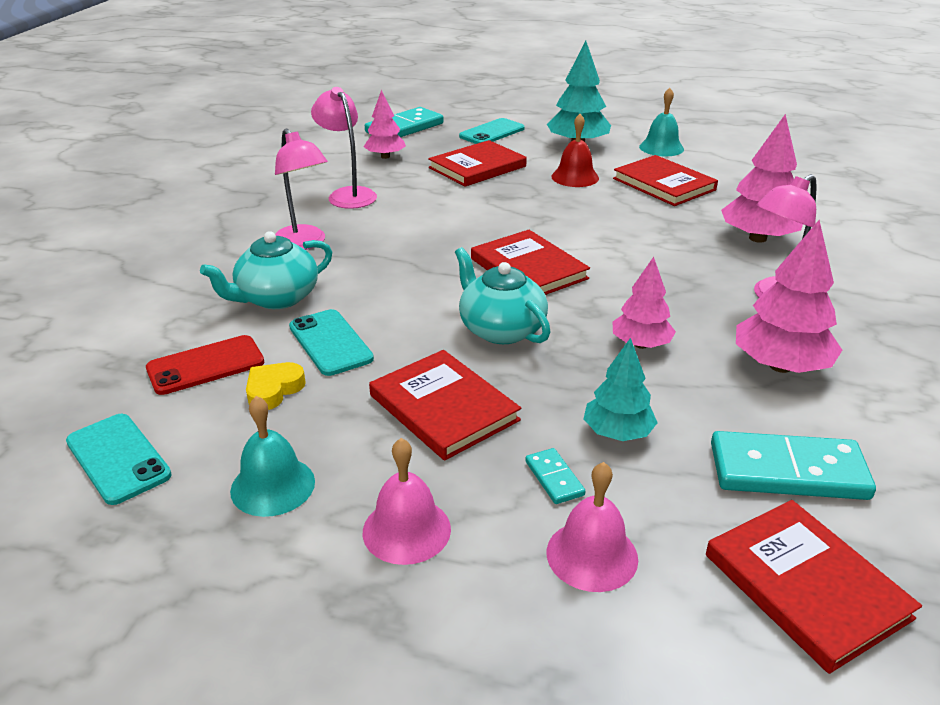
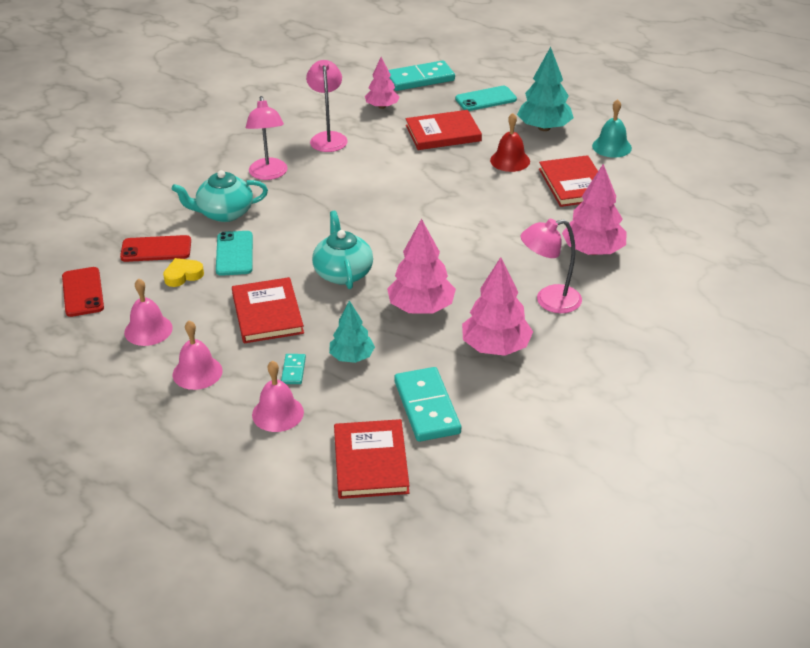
camera: 25 degrees right, 5 degrees up
turquoise phone [66,414,172,505] -> red phone [62,267,104,317]
turquoise bell [230,396,315,517] -> pink bell [124,279,173,346]
red book [471,230,590,295] -> none
pink tree [612,257,676,349] -> pink tree [387,219,456,314], size x1.56
turquoise domino [711,431,876,500] -> turquoise domino turned 45 degrees clockwise [394,367,461,442]

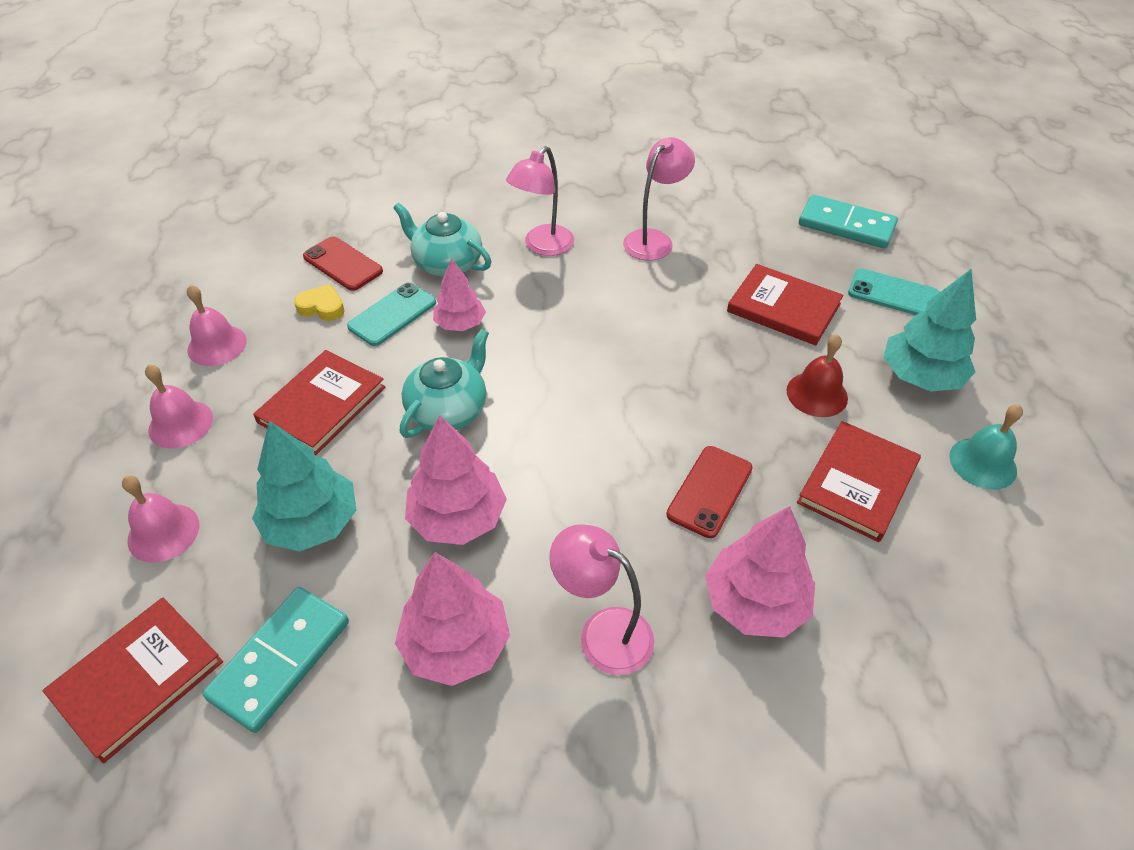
camera: 45 degrees right, 10 degrees up
red phone [62,267,104,317] -> red phone moved to [666,446,753,538]
turquoise domino [281,354,306,384] -> none
turquoise tree [329,300,375,363] -> turquoise tree [252,421,356,552], size x1.56
pink tree [365,57,400,109] -> pink tree moved to [433,258,486,331]

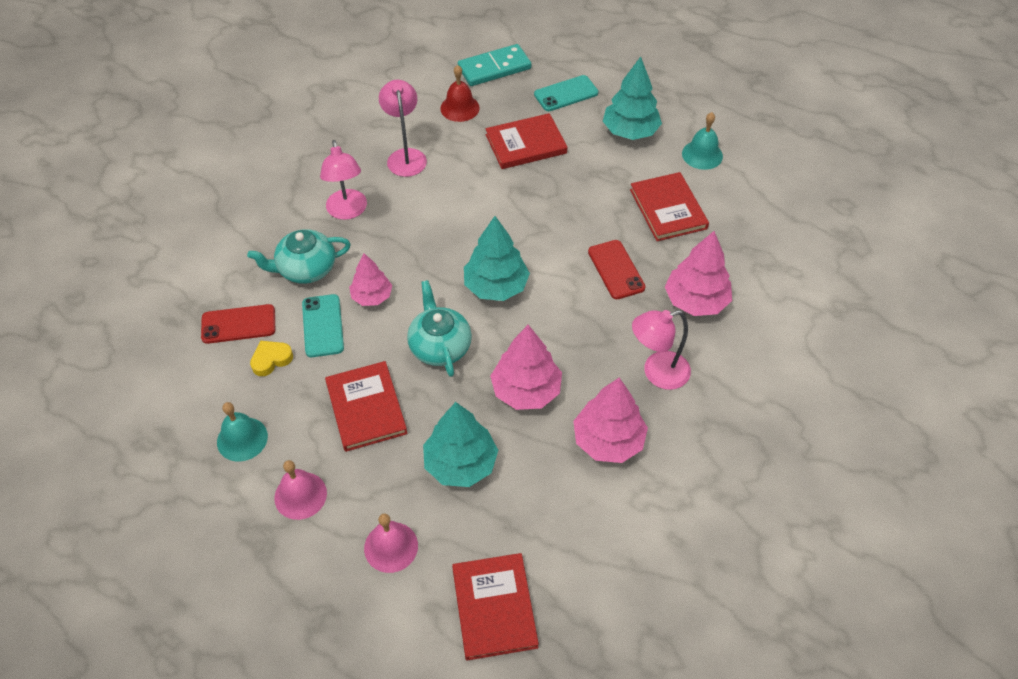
camera: 50 degrees left, 5 degrees up
pink bell [187,285,247,366] -> turquoise bell [217,402,268,462]
turquoise domino [203,587,349,733] -> none
red bell [786,334,848,417] -> red bell moved to [440,65,480,122]
none -> turquoise tree [464,216,530,301]

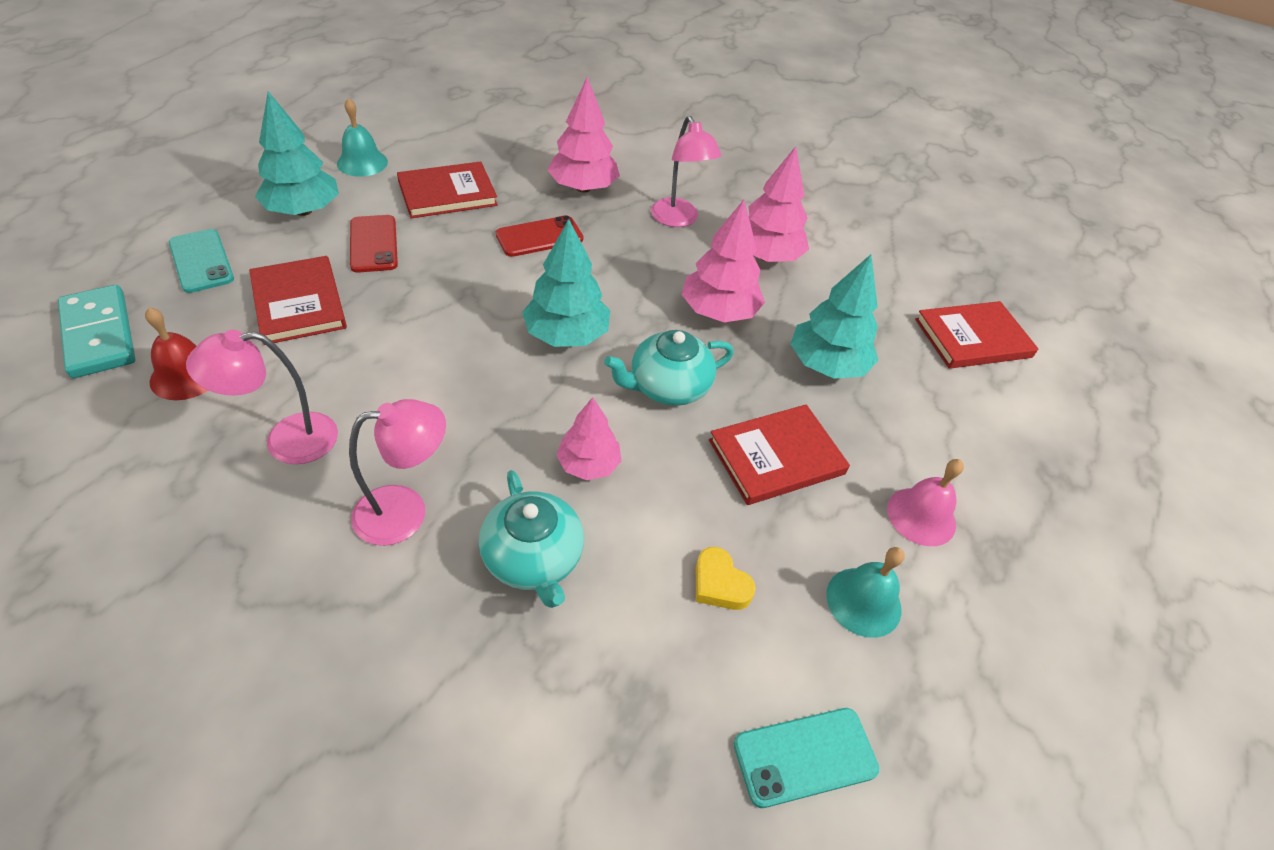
camera: 100 degrees left, 5 degrees down
red phone [201,304,275,344] -> red phone moved to [350,215,398,273]
turquoise phone [302,294,344,357] -> turquoise phone moved to [734,708,879,808]
pink bell [364,513,418,573] -> none

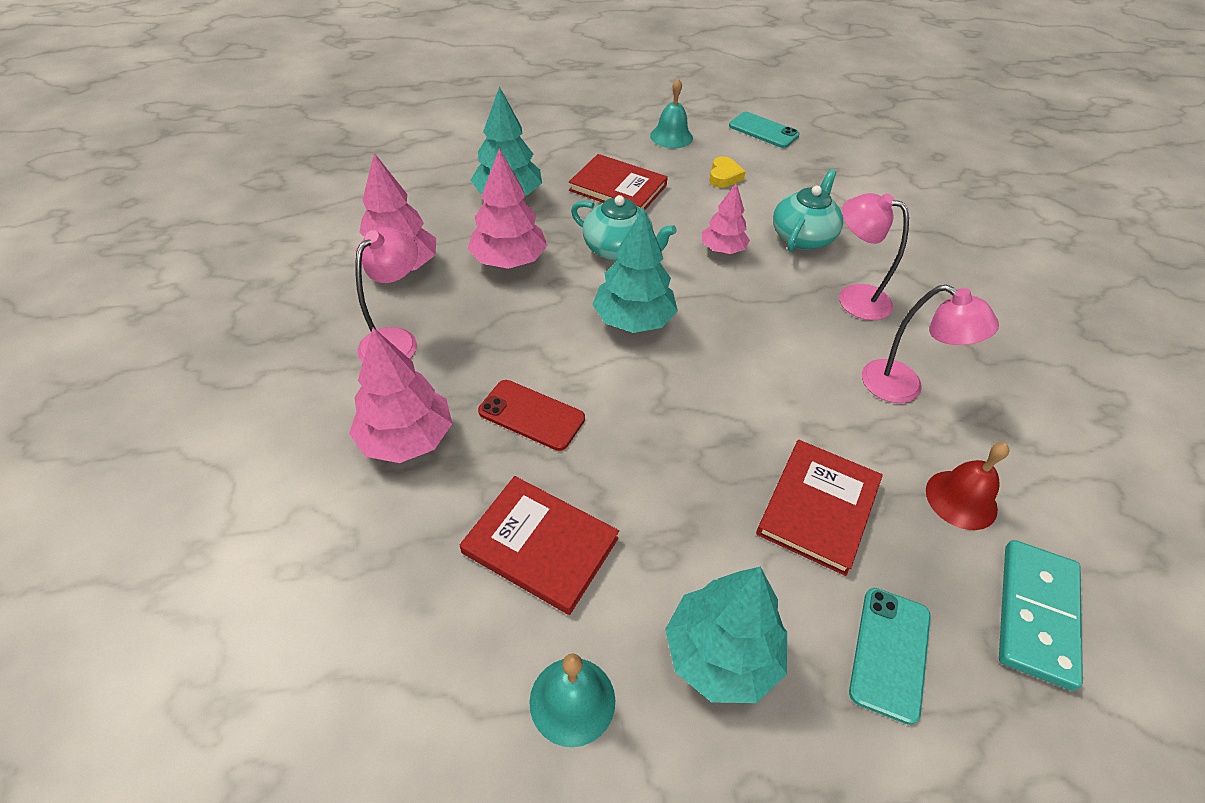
camera: 125 degrees left, 0 degrees up
red phone [350,215,398,273] -> none
pink bell [887,459,964,546] -> none
red book [915,301,1038,369] -> none

